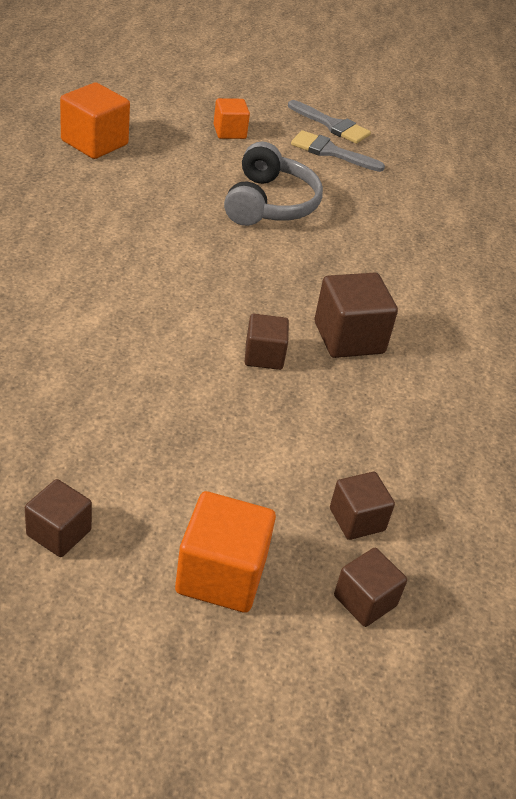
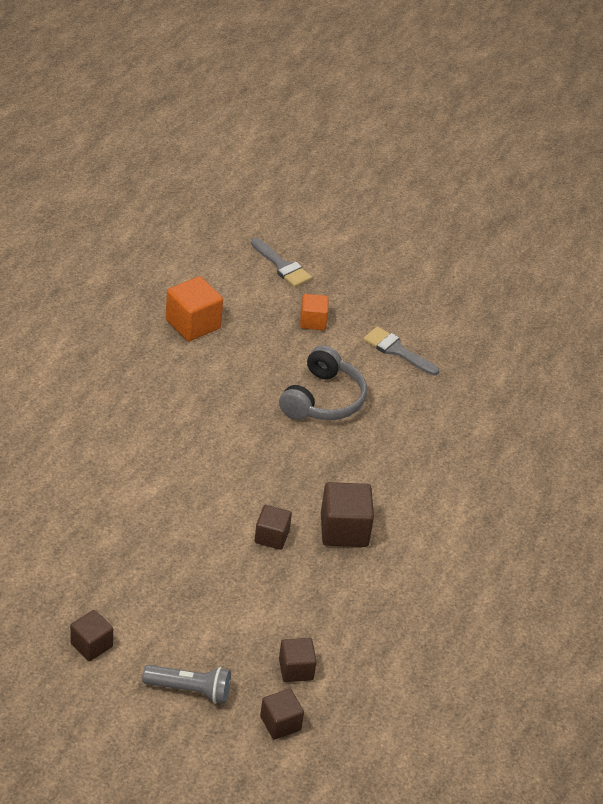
camera: 15 degrees right, 0 degrees up
orange cube [175,491,276,613] -> grey flashlight [142,665,231,704]
grey brush [288,100,371,144] -> grey brush moved to [251,238,312,287]

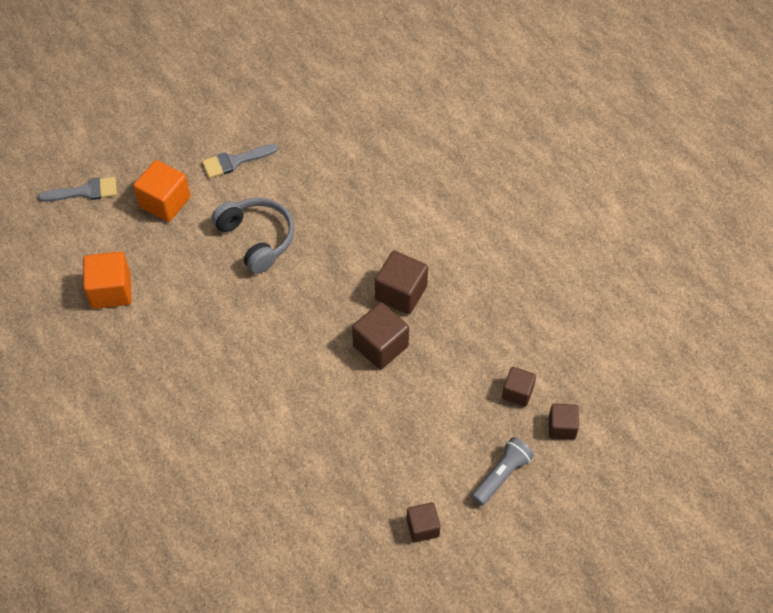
camera: 55 degrees left, 15 degrees up
brown cube [255,505,292,550] -> brown cube [352,302,409,370], size x1.60
orange cube [300,294,329,330] -> orange cube [133,160,190,222], size x1.60

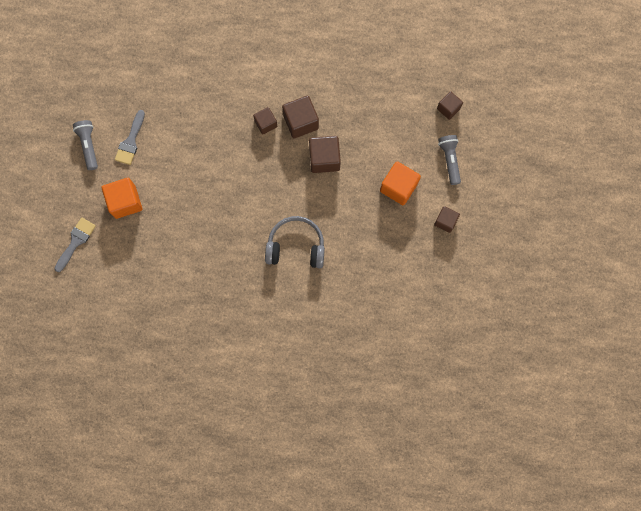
camera: 50 degrees left, 20 degrees up
orange cube [83,252,131,309] -> orange cube moved to [380,161,421,205]
grey headphones [212,198,294,274] -> grey headphones moved to [265,216,325,268]
brown cube [502,367,536,407] -> brown cube moved to [253,107,277,135]
none -> grey flashlight [73,120,98,170]

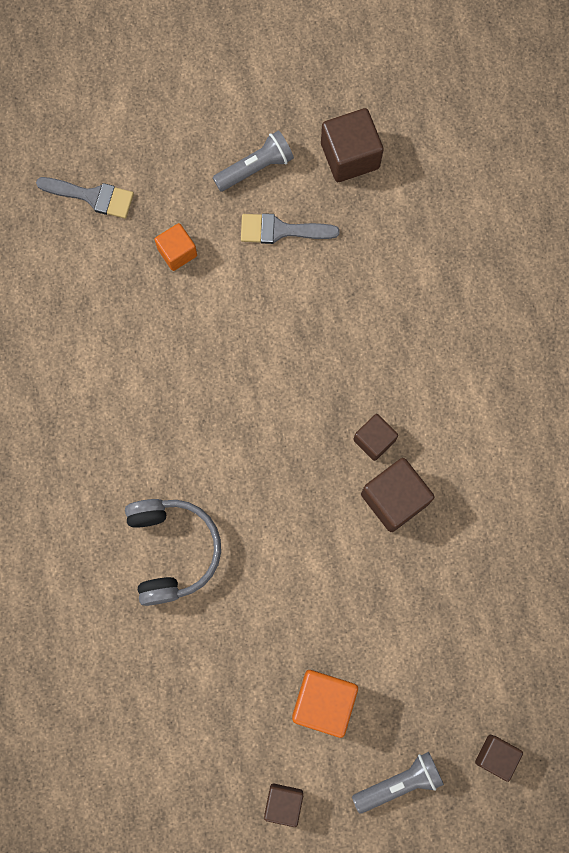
camera: 75 degrees right, 0 degrees up
orange cube [102,178,142,219] -> orange cube [154,223,197,271], size x0.62
brown cube [309,136,341,173] -> brown cube moved to [321,108,383,182]

